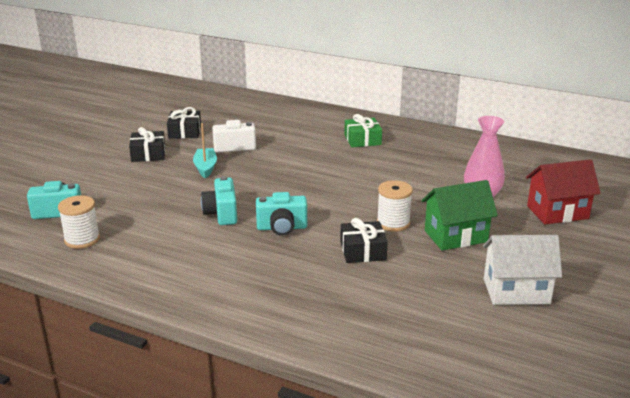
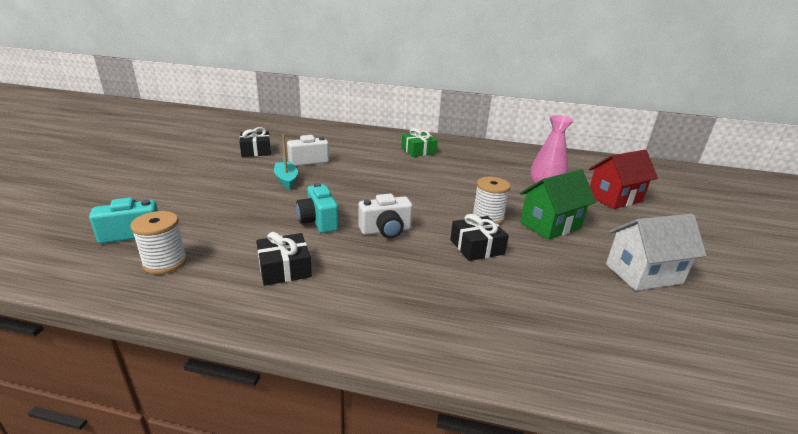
camera: 15 degrees left, 0 degrees up
black gift [129,127,165,162] -> black gift moved to [256,232,312,286]
turquoise camera [256,192,307,236] -> white camera [358,194,413,238]

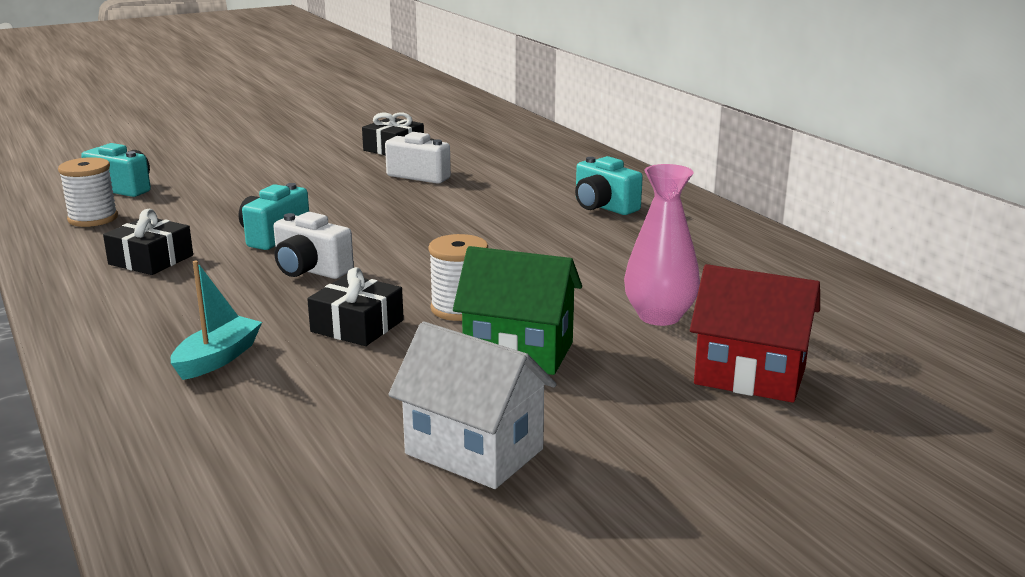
camera: 50 degrees right, 5 degrees down
turquoise boat [274,134,298,189] -> turquoise boat moved to [171,261,262,380]
green gift [401,128,438,157] -> turquoise camera [575,156,643,215]

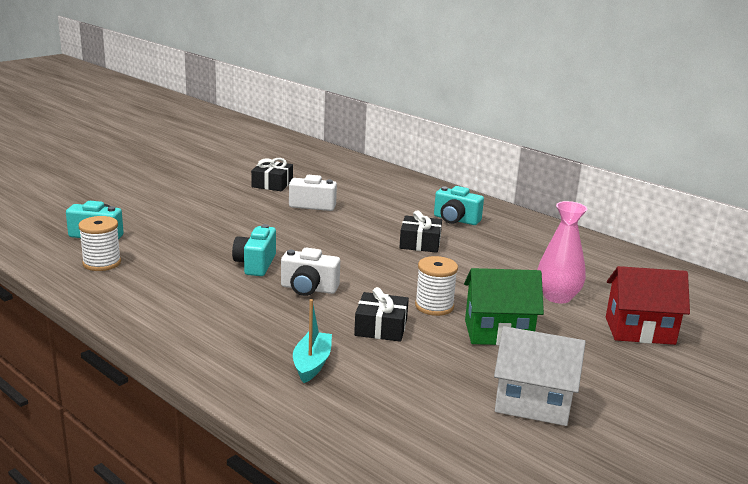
camera: 20 degrees left, 0 degrees up
black gift [103,209,193,275] -> black gift moved to [399,211,442,253]

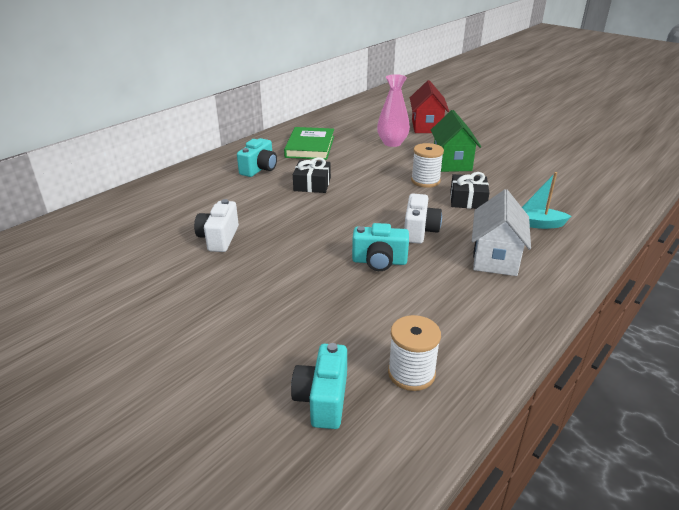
camera: 90 degrees left, 10 degrees up
black gift [251,158,293,191] -> none
white house [494,326,586,426] -> white house moved to [472,189,531,276]
none -> green book [284,127,334,160]

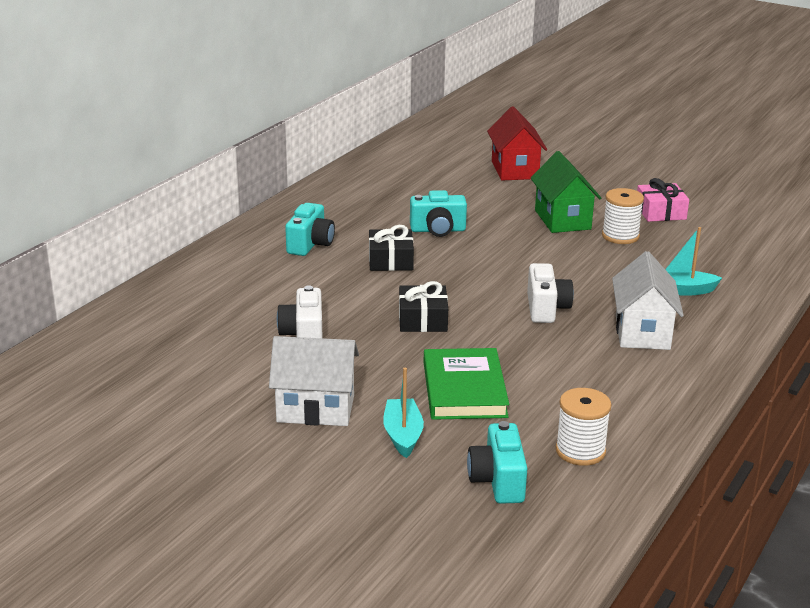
camera: 10 degrees left, 5 degrees down
green book [284,127,334,160] -> green book moved to [424,348,509,420]
turquoise camera [352,223,409,271] -> turquoise camera moved to [410,190,467,237]
pink vase [377,74,410,147] -> none
white spool [411,143,444,188] -> white spool moved to [602,188,644,244]
black gift [450,172,490,209] -> black gift moved to [399,281,448,332]
none -> white house [269,336,359,426]
none -> turquoise boat [383,368,424,458]
none -> pink gift [637,178,689,222]

